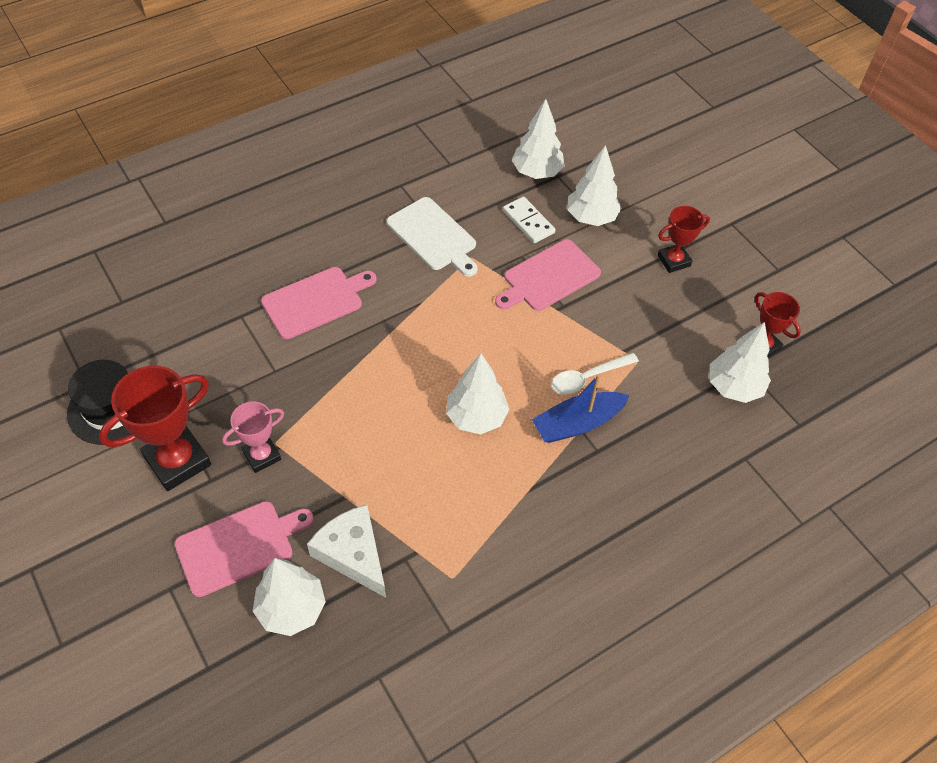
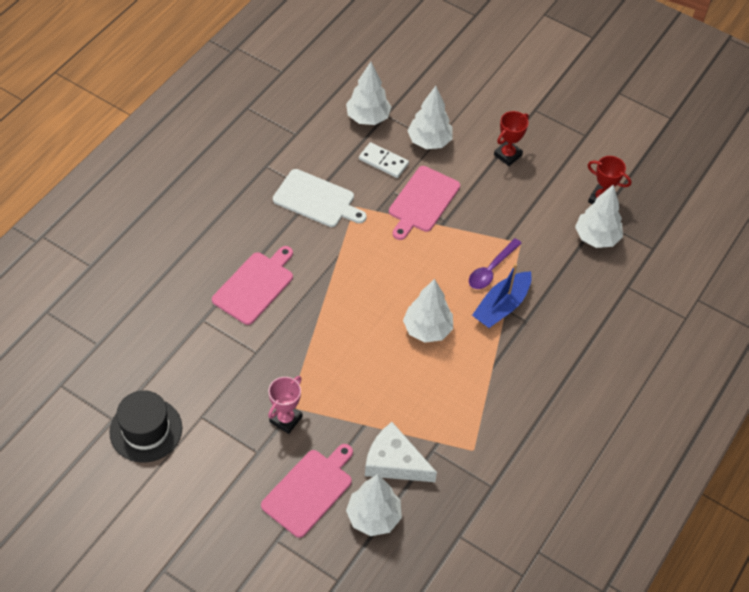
camera: 25 degrees left, 0 degrees up
red trophy [99,365,211,491] -> none
white spoon [551,353,639,395] -> purple spoon [469,238,522,289]

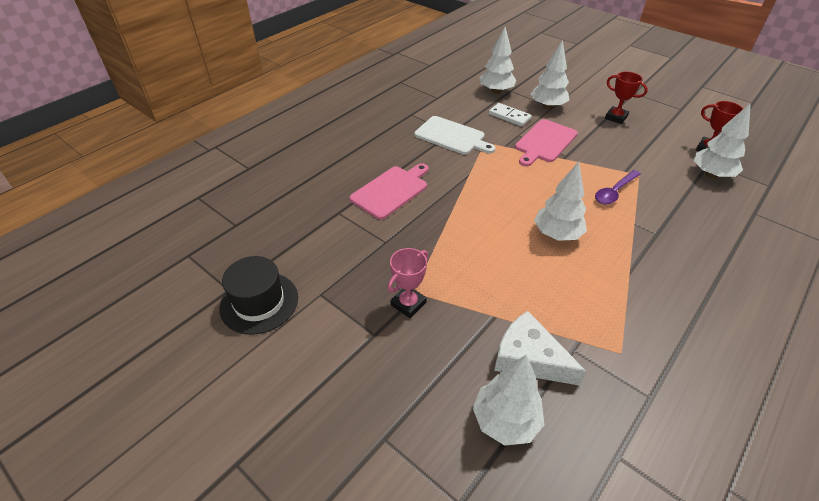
camera: 10 degrees right, 10 degrees down
pink cutting board [261,444,353,538] -> none
blue boat [472,263,532,328] -> none
red trophy [494,111,529,166] -> red trophy turned 75 degrees clockwise [605,71,648,124]

